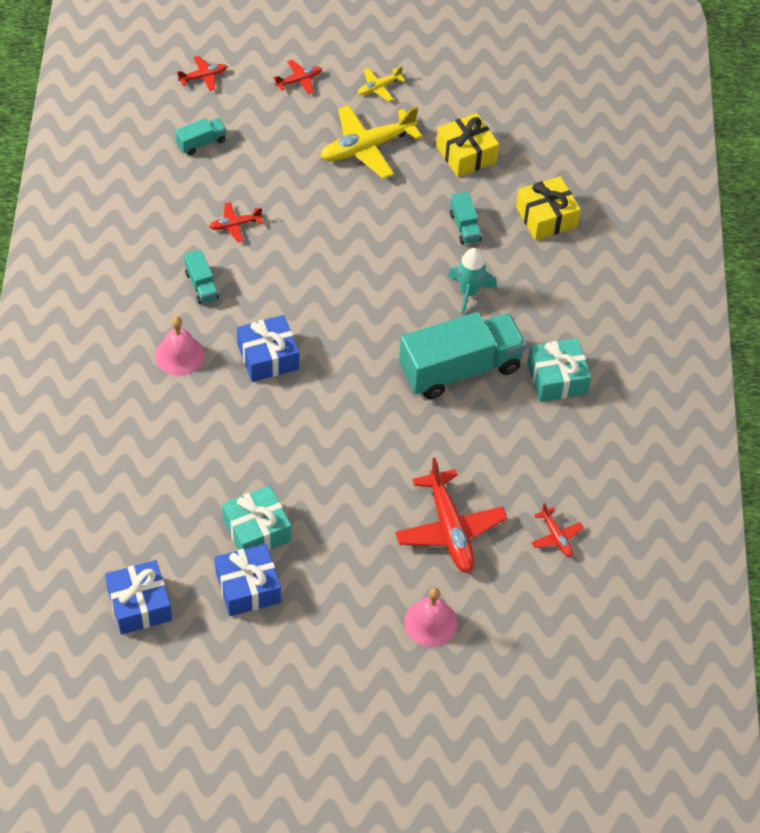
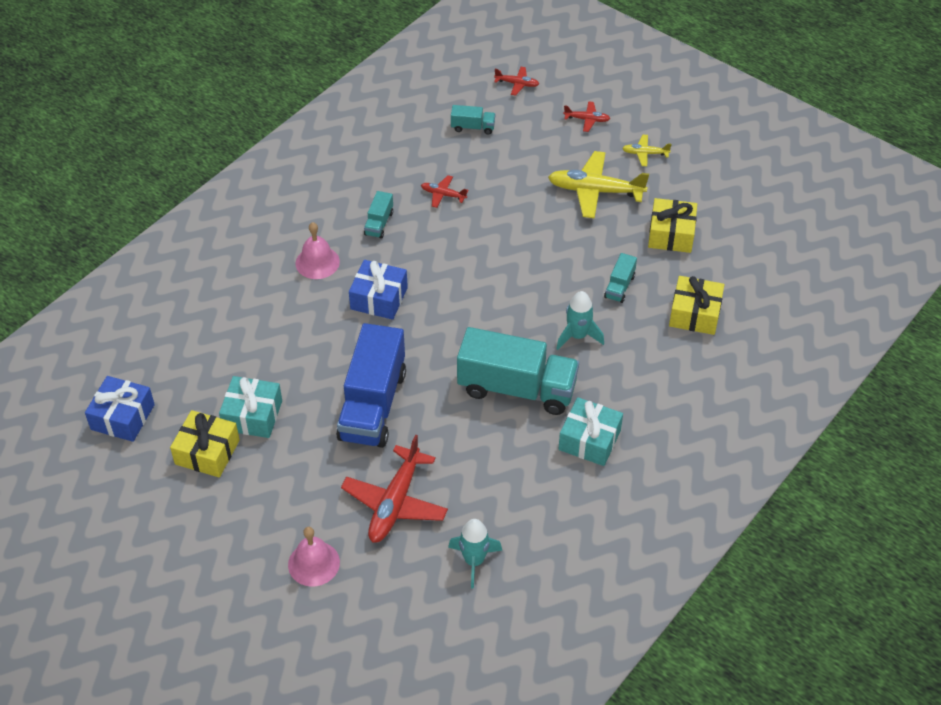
camera: 40 degrees right, 5 degrees down
blue gift [215,544,281,616] -> yellow gift [170,410,240,478]
red plane [531,503,584,557] -> turquoise rocket [448,519,502,589]
none -> blue truck [336,323,406,448]

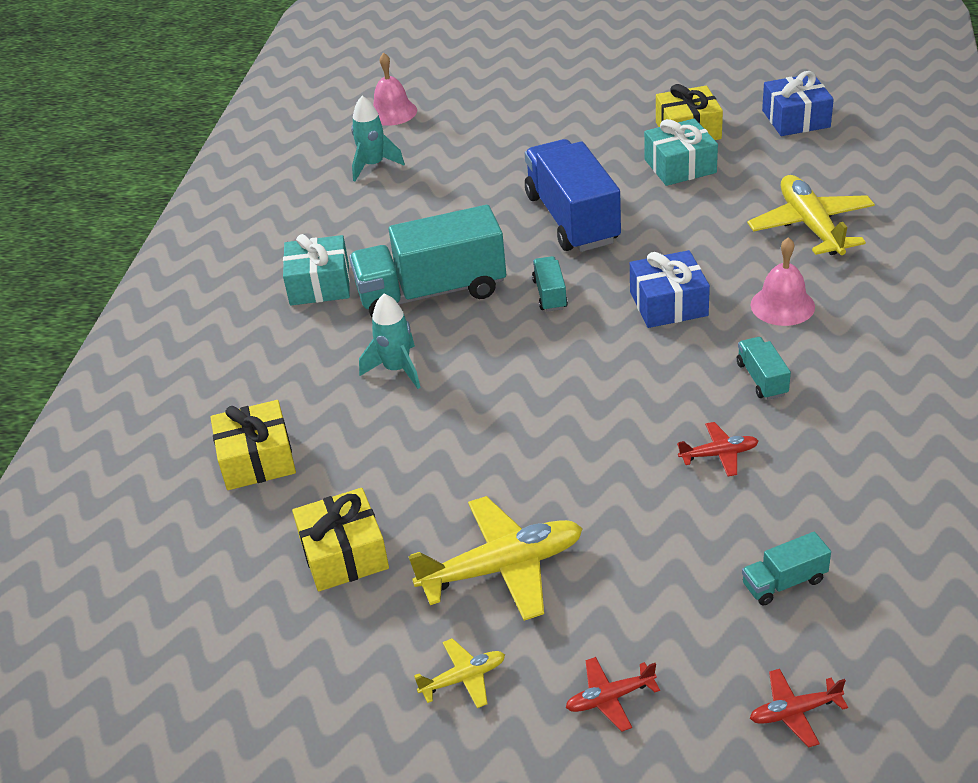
camera: 155 degrees right, 10 degrees down
pink bell [288,527,340,587] -> pink bell moved to [373,52,417,126]
red plane [341,435,448,543] -> none
turquoise truck [604,253,637,303] -> turquoise truck moved to [532,256,568,312]
none -> yellow plane [747,175,875,255]

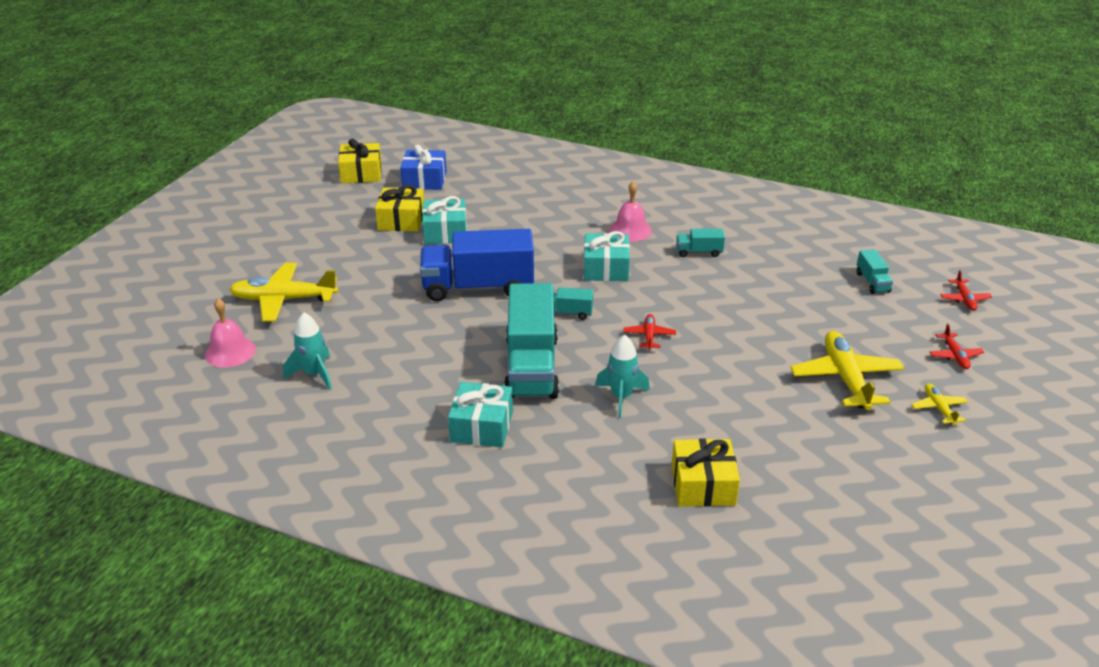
camera: 80 degrees left, 5 degrees down
yellow gift [292,488,389,592] -> yellow gift moved to [338,139,382,183]
blue gift [630,250,710,328] -> turquoise gift [584,231,630,281]
red plane [677,422,759,476] -> red plane moved to [623,314,676,350]
yellow plane [747,175,875,255] -> yellow plane moved to [229,263,338,322]

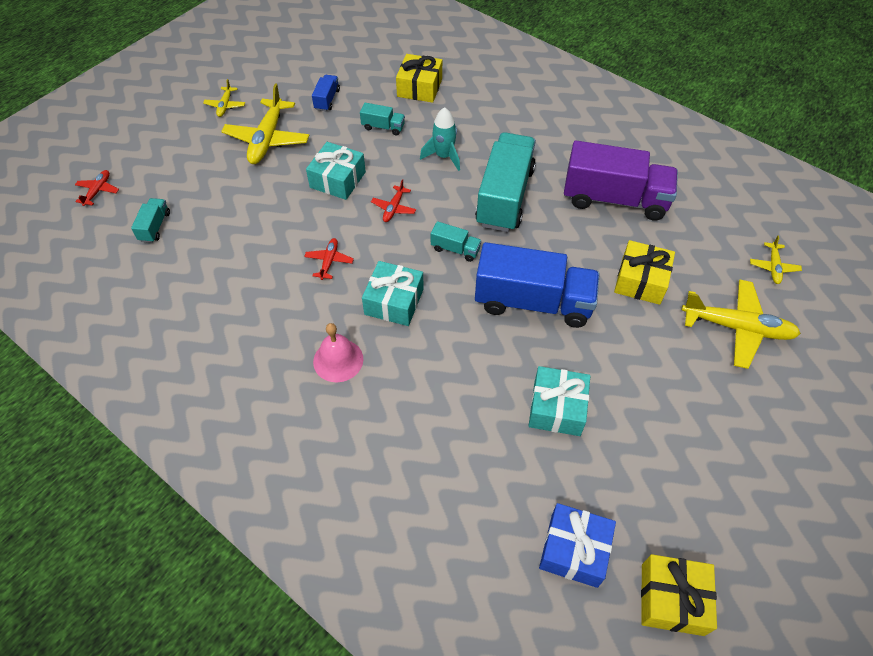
camera: 165 degrees left, 20 degrees up
pink bell [205,299,256,368] -> yellow plane [750,236,802,284]
turquoise rocket [283,312,332,389] -> none
yellow gift [375,185,424,232] -> yellow gift moved to [614,240,675,305]
turquoise gift [448,382,513,447] -> turquoise gift moved to [306,142,366,200]
turquoise truck [676,229,725,257] -> turquoise truck moved to [360,103,405,136]
red plane [930,324,984,369] -> red plane moved to [304,238,354,280]
none -> blue truck [312,75,340,111]
none -> purple truck [564,141,678,221]

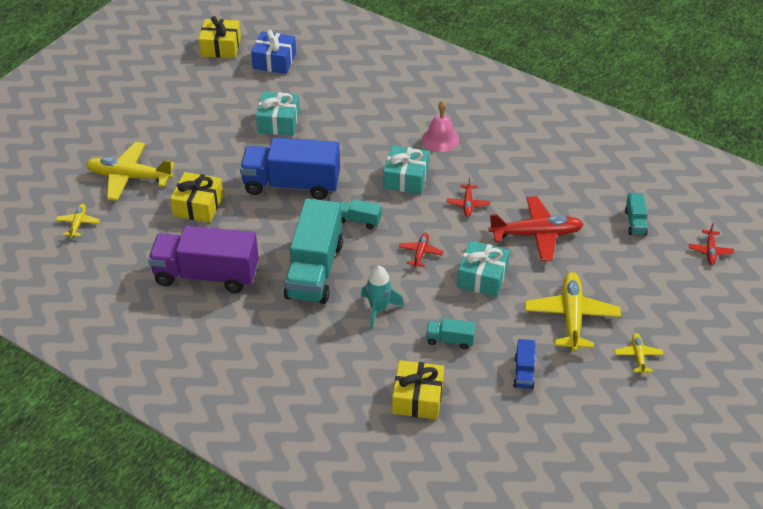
camera: 175 degrees right, 10 degrees down
none -> red plane [489,196,584,261]

